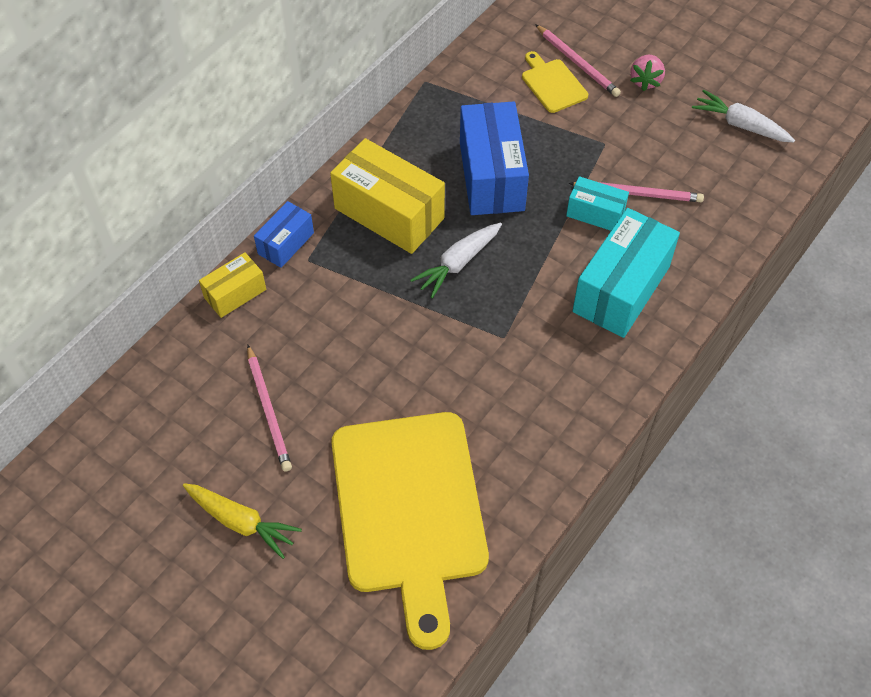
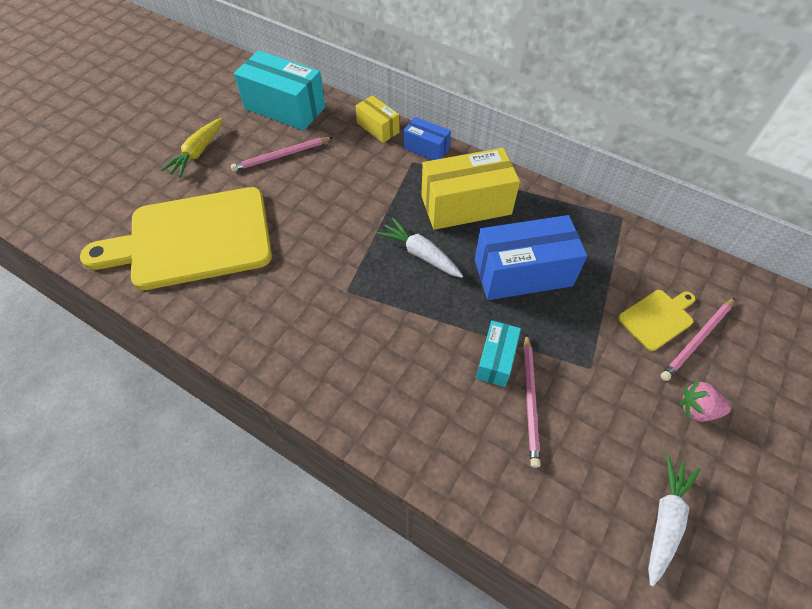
camera: 85 degrees right, 0 degrees up
yellow box [330,138,445,254] -> yellow box turned 45 degrees clockwise [421,148,520,230]
turquoise box [572,208,680,338] -> turquoise box moved to [234,50,325,131]

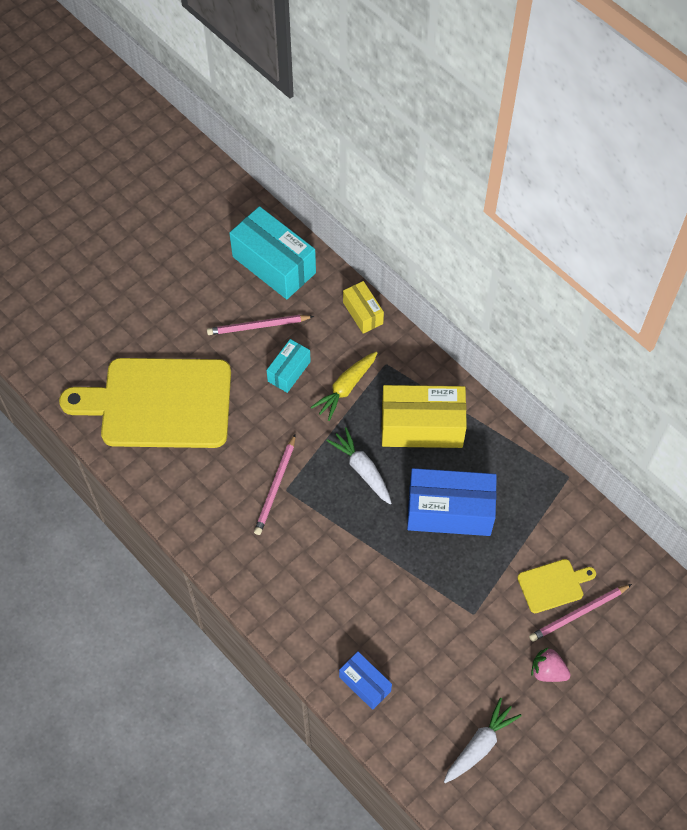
camera: 15 degrees right, 5 degrees up
yellow carrot [161,118,223,178] -> yellow carrot moved to [310,351,377,421]
blue box [403,117,451,160] -> blue box moved to [339,652,392,710]
turquoise box [476,321,521,387] -> turquoise box moved to [267,339,311,393]
pink pencil [523,333,541,468] -> pink pencil moved to [254,435,295,535]

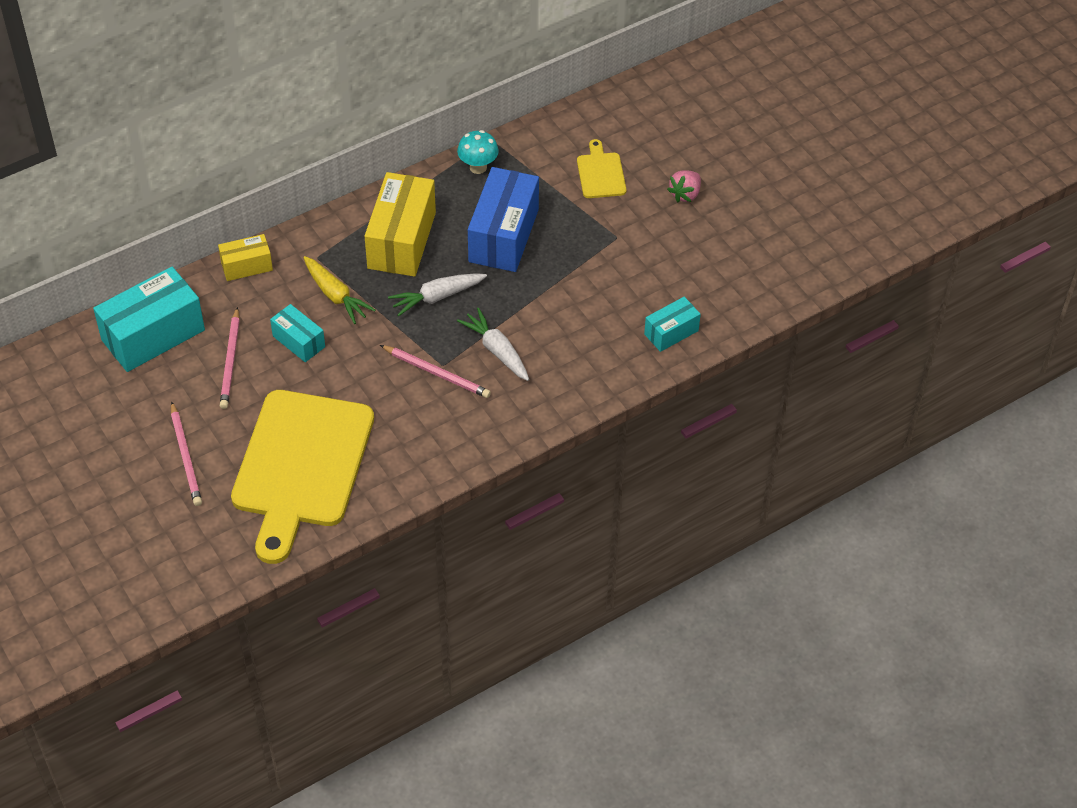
camera: 80 degrees left, 10 degrees down
blue box [339,652,392,710] -> turquoise box [644,297,701,352]
white carrot [444,698,522,783] -> white carrot moved to [457,308,529,381]
pink pencil [529,584,632,642] -> pink pencil moved to [171,401,202,506]
none -> turquoise mushroom [457,130,499,174]

